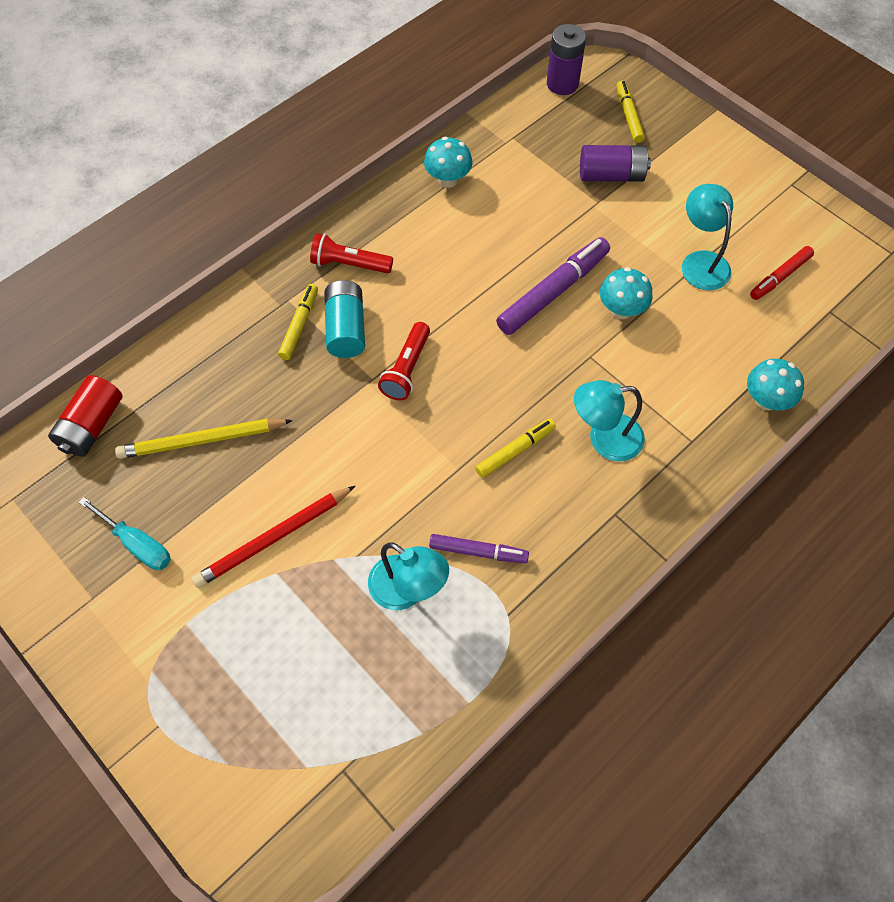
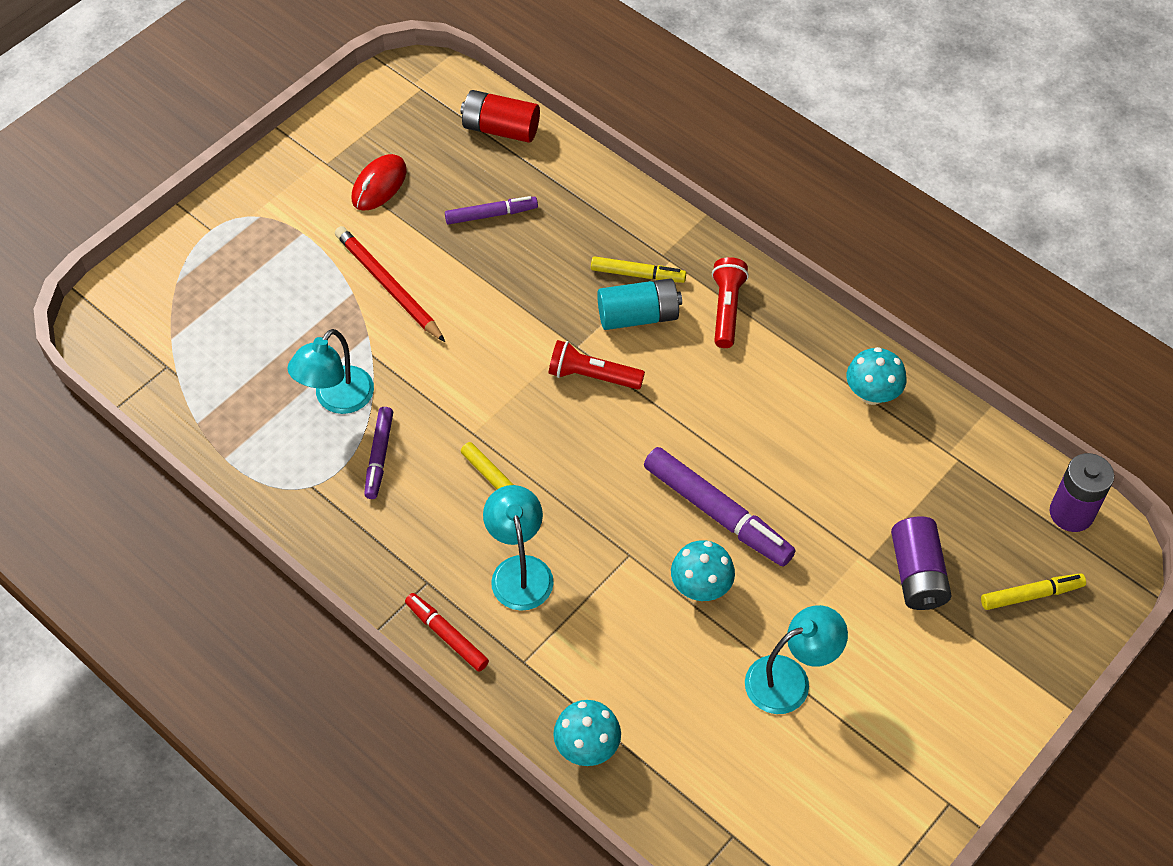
camera: 85 degrees right, 5 degrees down
turquoise screwdriver [79,497,171,570] -> red mouse [352,154,407,211]
yellow pencil [115,419,293,459] -> purple marker [445,196,538,225]
red marker [750,246,814,300] -> red marker moved to [405,593,489,672]

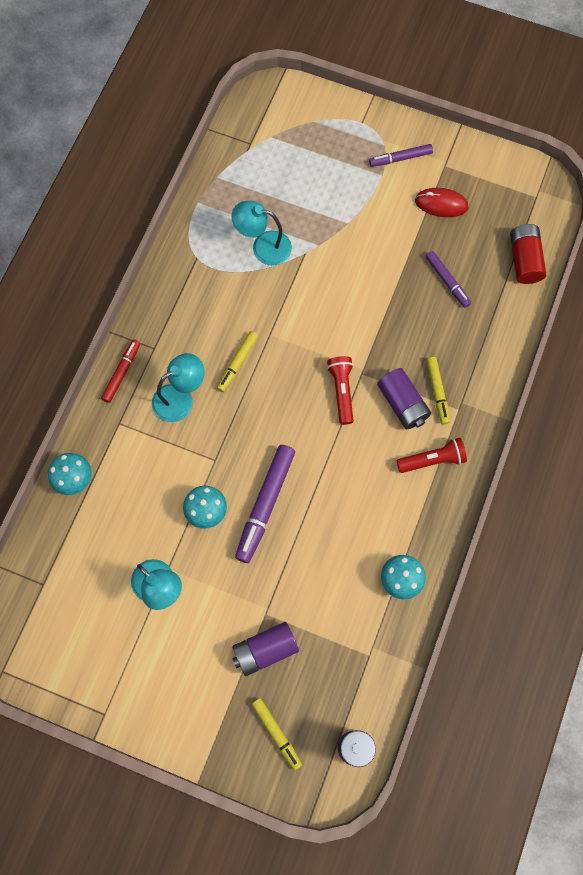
camera: 70 degrees right, 15 degrees up
red pencil [335,226,445,342] -> none
purple marker [364,407,393,499] -> purple marker moved to [369,144,433,167]
turquoise battery [597,278,682,330] -> purple battery [377,368,431,429]

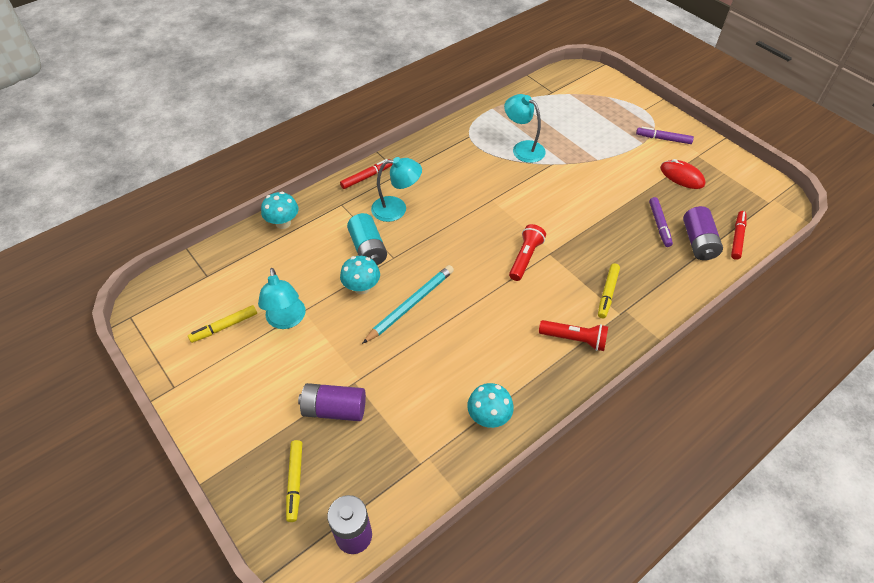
camera: 30 degrees right, 20 degrees down
yellow marker [217,331,258,392] -> yellow marker moved to [188,305,257,343]
purple marker [235,445,295,563] -> turquoise pencil [362,265,454,344]
purple battery [377,368,431,429] -> purple battery moved to [683,206,723,260]
red battery [510,224,546,284] -> red marker [731,211,747,260]
none -> turquoise battery [347,213,387,265]

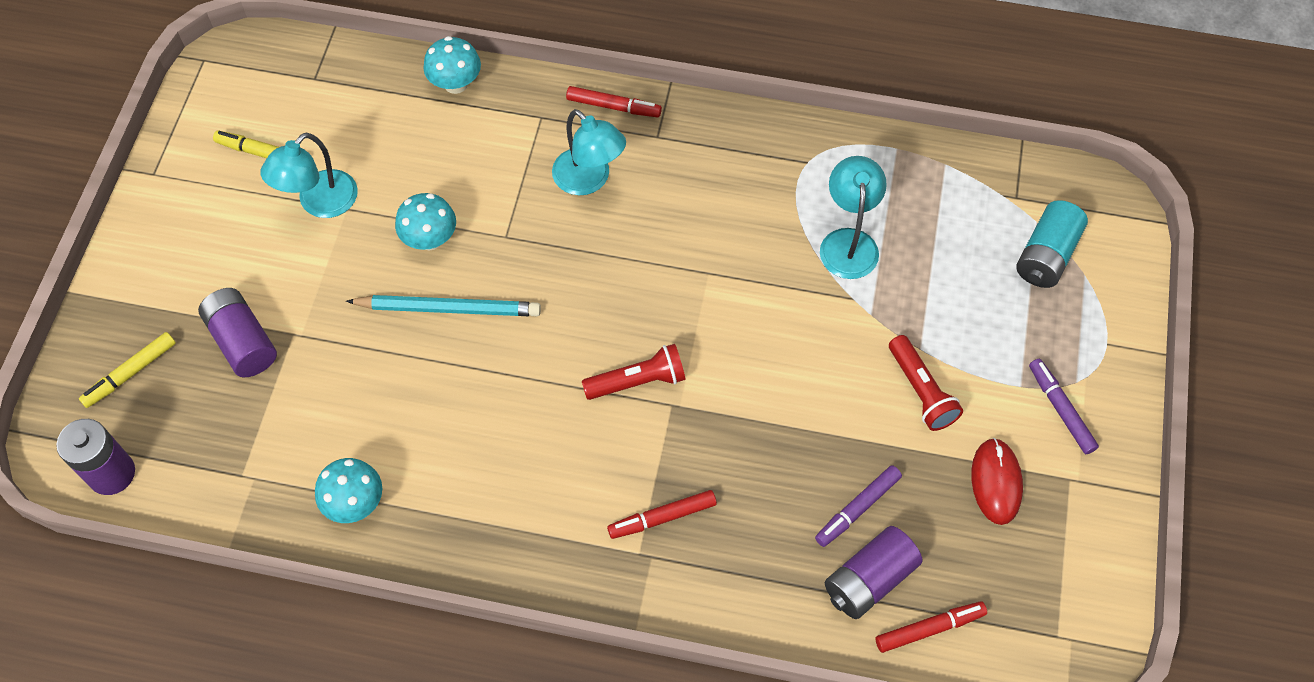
camera: 50 degrees right, 10 degrees up
turquoise battery [347,213,387,265] -> turquoise battery moved to [1016,200,1088,288]
red flashlight [539,320,608,351] -> red flashlight moved to [889,335,963,431]
yellow marker [598,263,620,318] -> red marker [607,490,717,539]

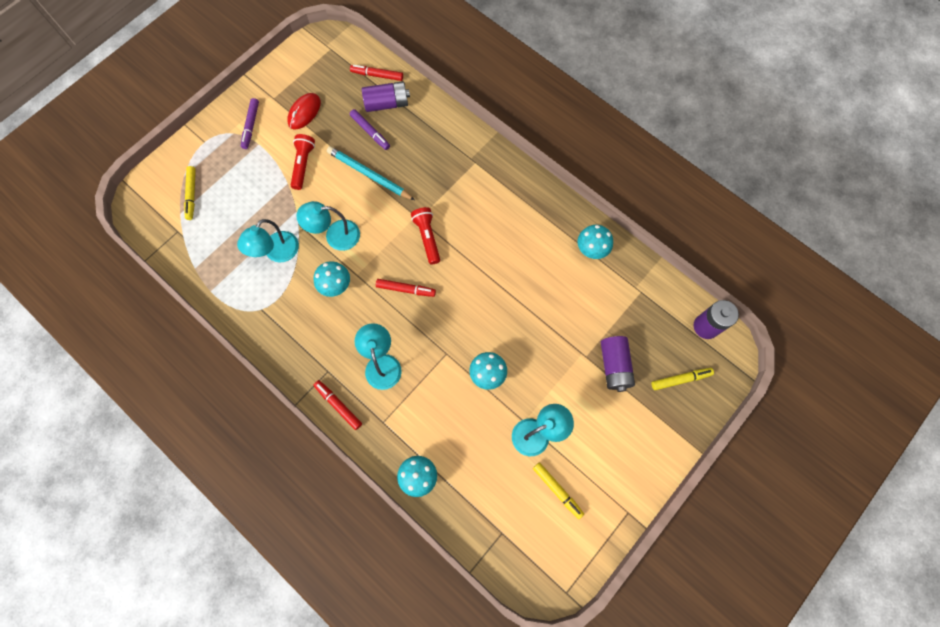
camera: 150 degrees left, 10 degrees up
turquoise pencil [346,295,541,316] -> turquoise pencil moved to [327,146,415,200]
red flashlight [582,344,686,400] -> red flashlight turned 60 degrees clockwise [411,207,440,264]
red marker [607,490,717,539] -> red marker moved to [376,279,436,297]
purple marker [815,465,902,547] -> purple marker turned 60 degrees clockwise [350,109,390,150]
turquoise battery [1016,200,1088,288] -> yellow marker [184,166,196,220]
none -> turquoise lamp [296,201,360,251]
none -> turquoise mushroom [313,261,350,297]

